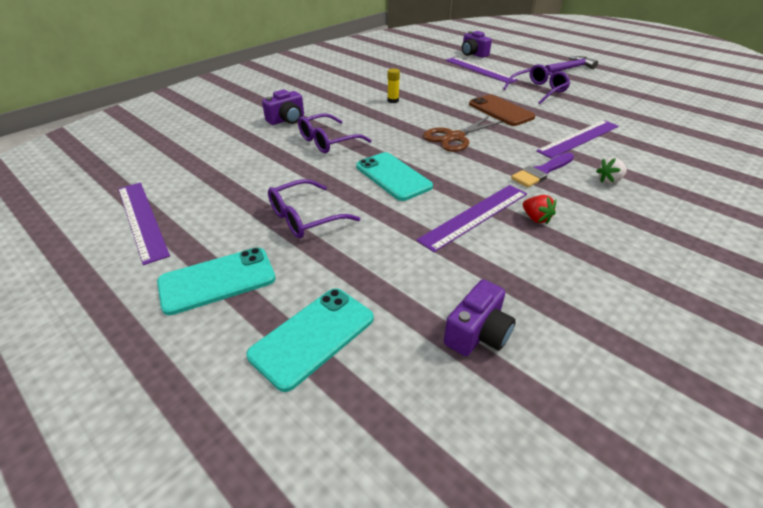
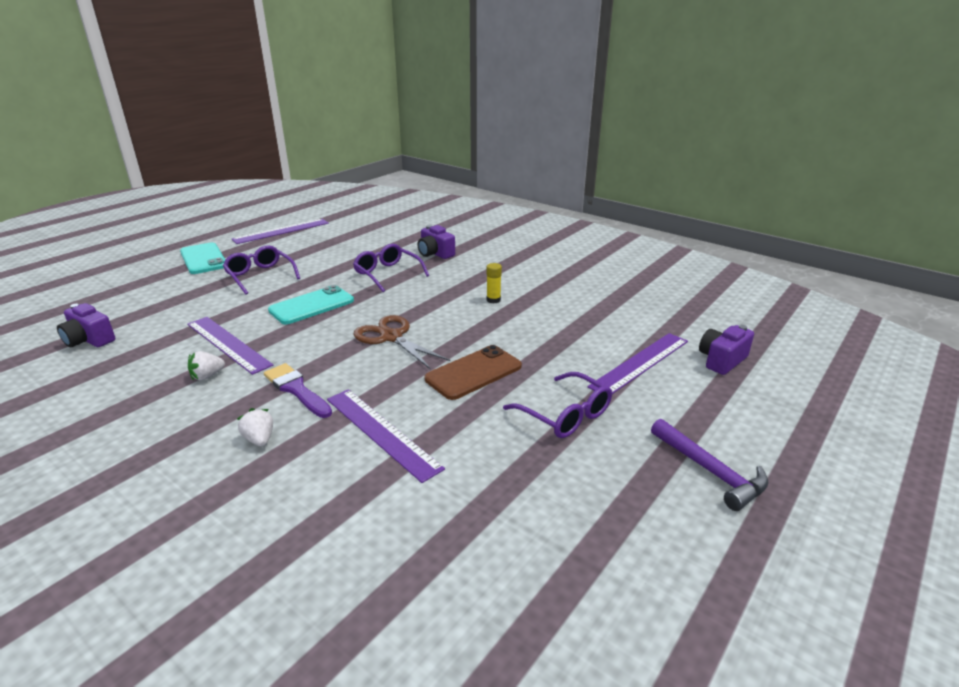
camera: 85 degrees right, 10 degrees down
turquoise phone [246,288,374,392] -> none
red strawberry [523,195,556,224] -> white strawberry [188,351,225,380]

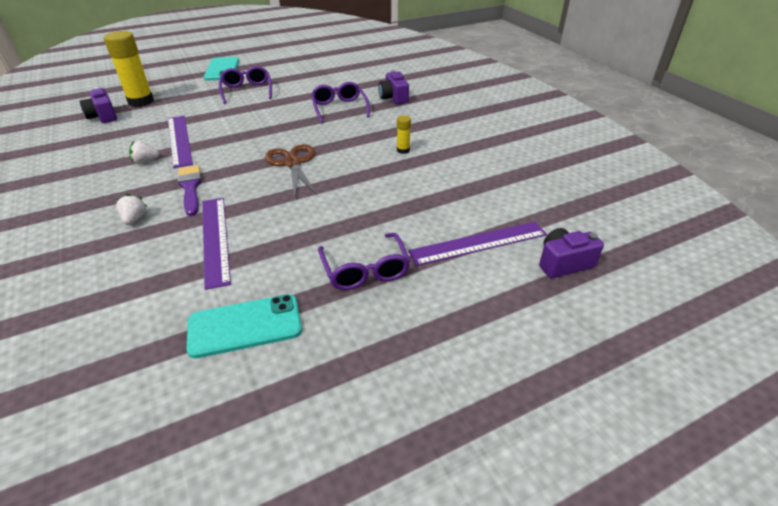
camera: 25 degrees right, 10 degrees up
purple ruler [232,219,329,244] -> none
turquoise phone [268,285,354,324] -> turquoise phone moved to [186,294,302,359]
brown phone [424,345,522,400] -> none
purple hammer [651,419,769,511] -> none
none -> yellow glue stick [104,31,154,107]

